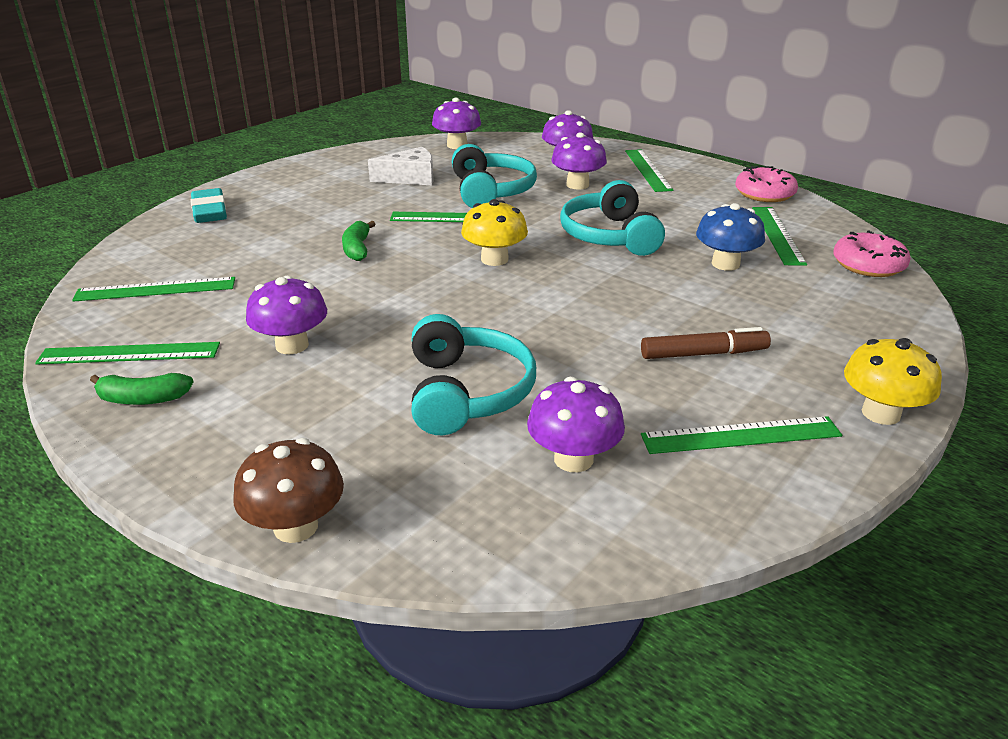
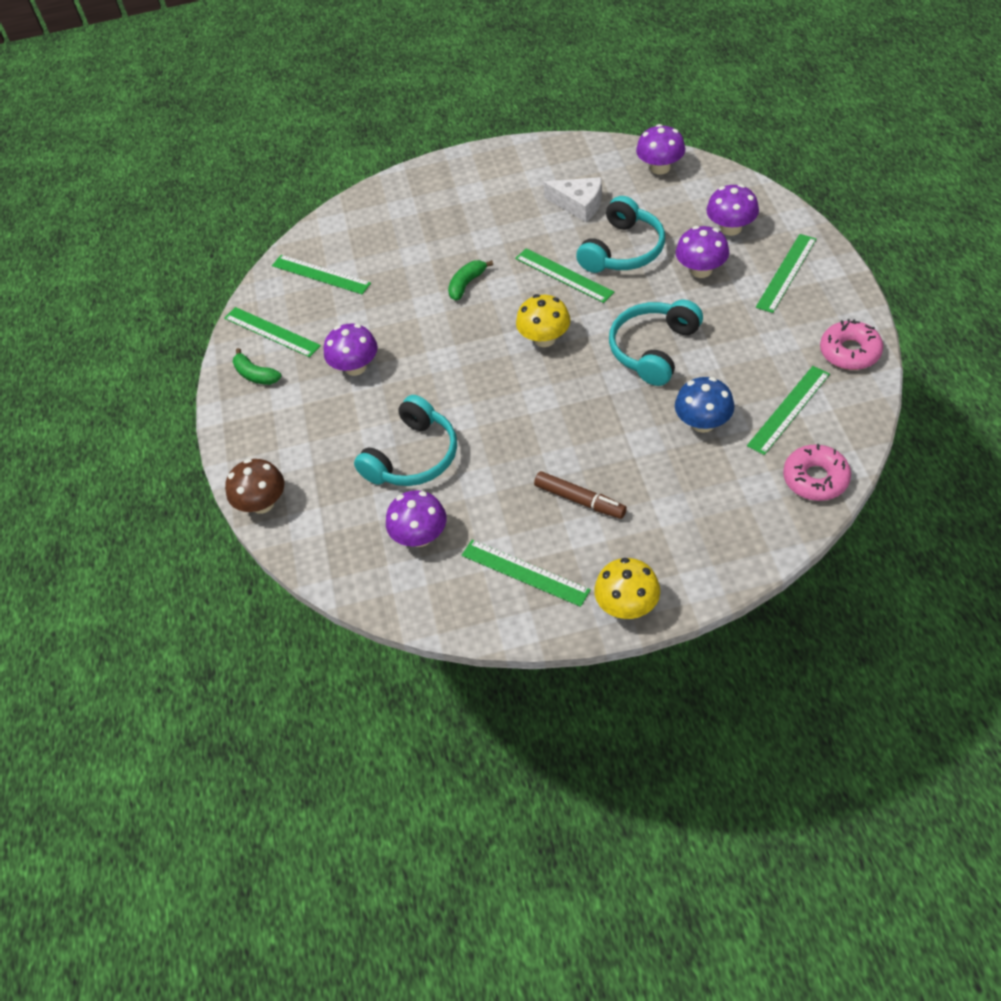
camera: 45 degrees right, 20 degrees up
turquoise eraser [190,188,227,223] -> none

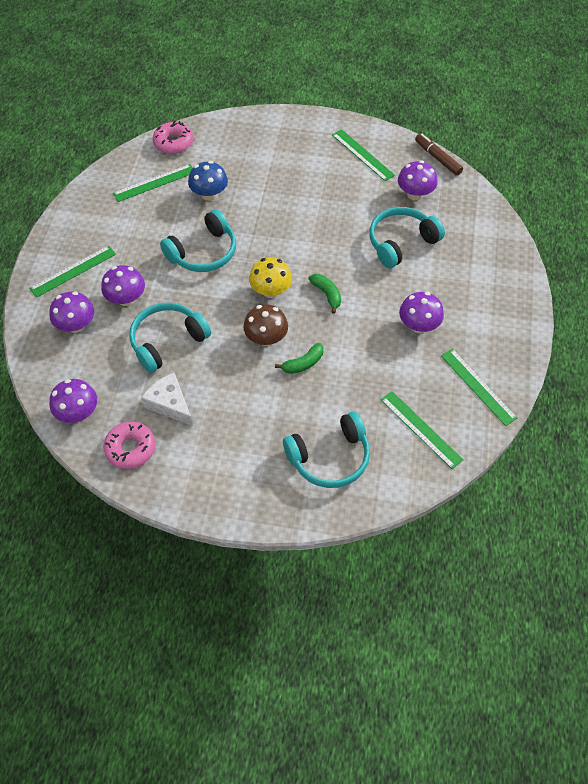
camera: 165 degrees left, 5 degrees up
brown mushroom [225,459,284,514] -> brown mushroom moved to [243,304,288,346]
green banana [233,348,282,385] -> green banana moved to [309,274,341,314]
green ruler [515,248,614,303] -> none
brown marker [534,471,627,519] -> brown marker moved to [415,134,463,176]
yellow mushroom [594,558,660,619] -> none
pink donut [820,319,883,370] -> pink donut moved to [103,421,155,469]
none -> turquoise headphones [283,411,370,488]

